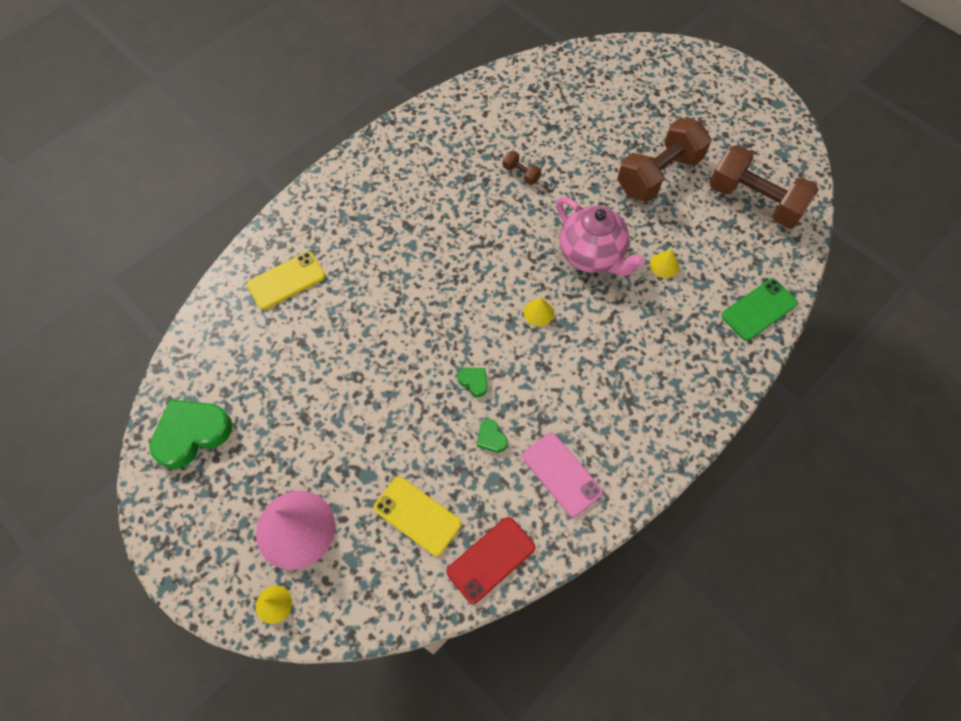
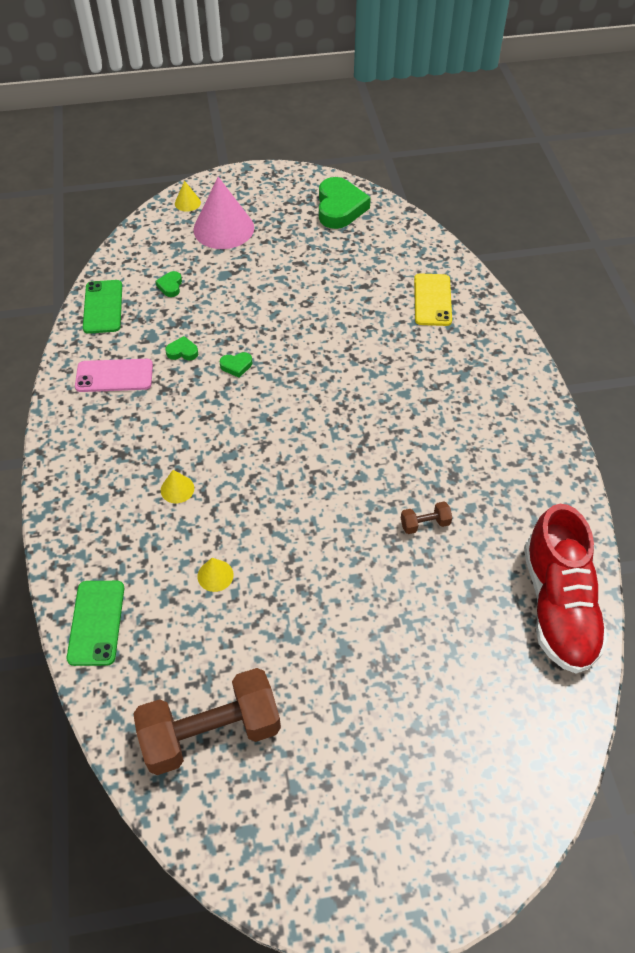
camera: 125 degrees right, 10 degrees down
yellow phone [374,477,461,556] -> green heart [155,271,182,297]
red phone [447,517,535,604] -> green phone [83,280,122,334]
yellow cone [524,298,554,326] -> yellow cone moved to [161,470,194,503]
pink teapot [556,197,646,276] -> none
brown dumbbell [617,118,711,202] -> none
none -> red shoe [524,504,608,674]

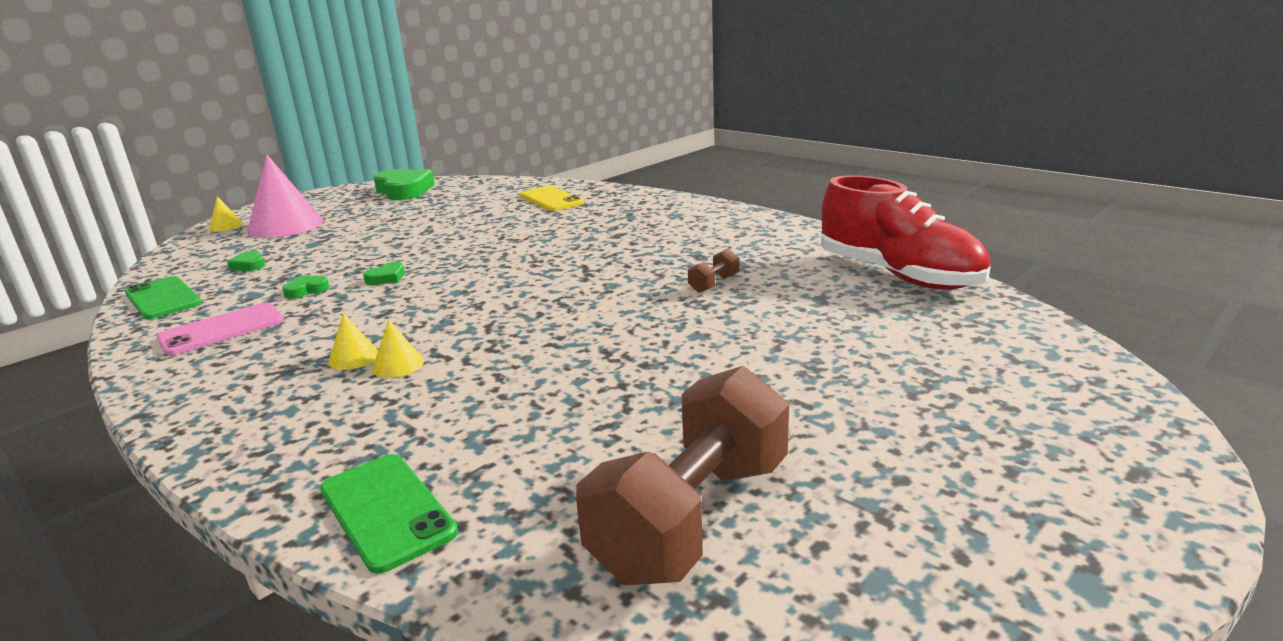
camera: 35 degrees left, 30 degrees down
yellow cone [198,558,234,592] -> yellow cone moved to [328,313,378,370]

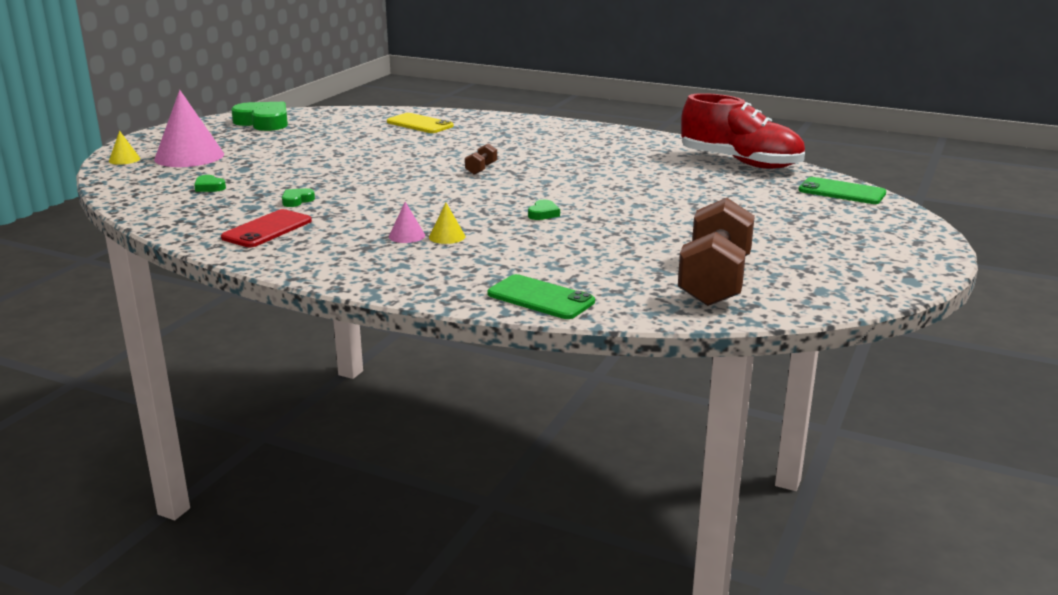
camera: 20 degrees left, 0 degrees up
green phone [125,276,201,319] -> green phone moved to [798,177,886,204]
pink phone [157,302,284,356] -> red phone [221,209,312,247]
yellow cone [328,313,378,370] -> pink cone [389,202,425,243]
green heart [363,262,405,285] -> green heart moved to [528,200,560,220]
brown dumbbell [688,249,739,293] -> brown dumbbell moved to [465,143,497,175]

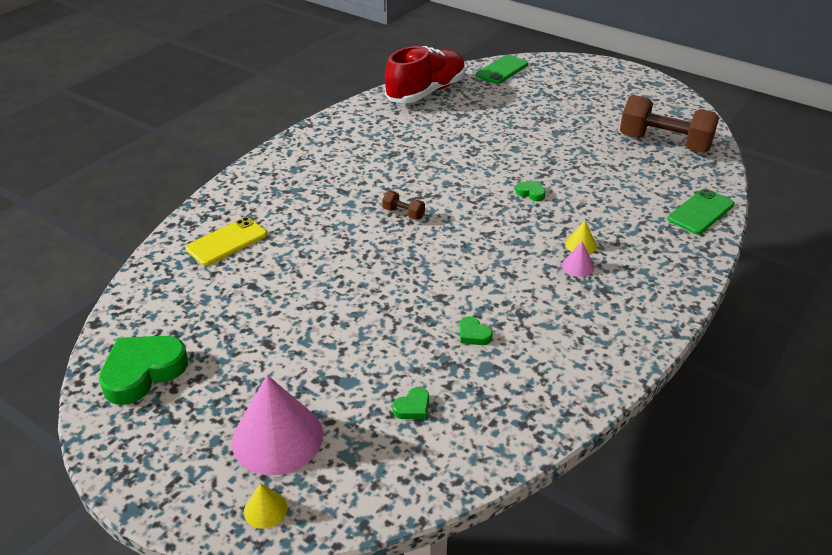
camera: 80 degrees left, 15 degrees up
red phone [221,209,312,247] -> none

